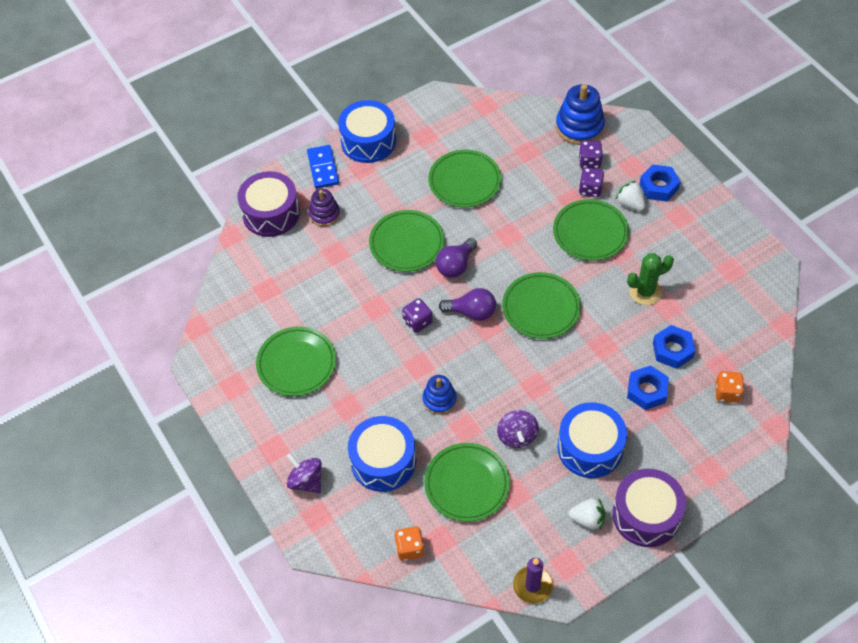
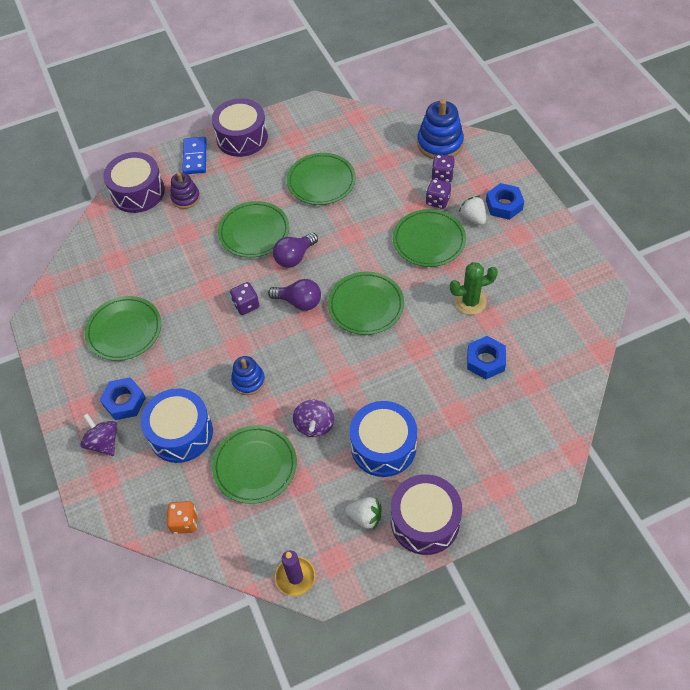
camera: 10 degrees right, 0 degrees up
blue drum [338,100,396,163] -> purple drum [212,98,268,157]
blue nut [627,365,669,410] -> blue nut moved to [99,377,146,420]
orange dice [715,371,744,403] -> none

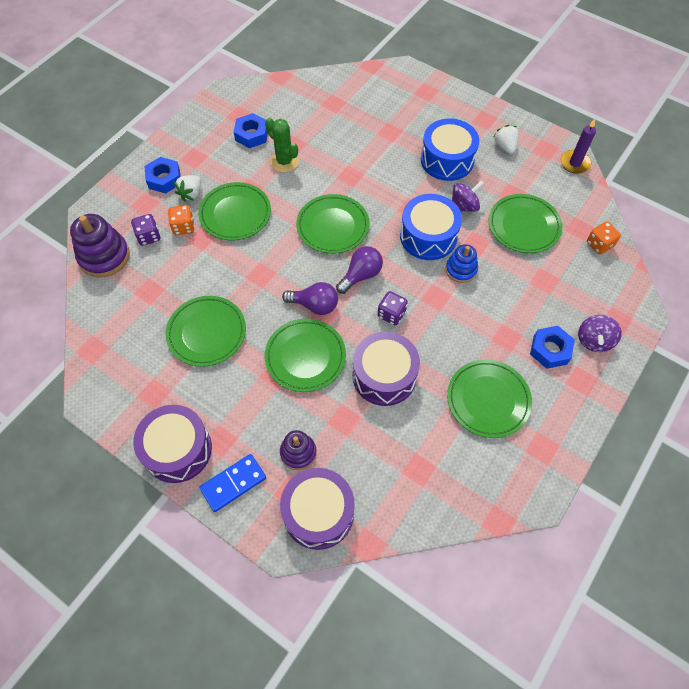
camera: 125 degrees left, 5 degrees up
blue drum [141,388,213,463] -> blue drum moved to [400,194,462,260]
purple light bulb [268,279,321,311] -> purple light bulb turned 60 degrees clockwise [336,246,383,294]
purple drum [391,474,462,555] -> purple drum moved to [353,332,420,406]
blue stacking toy [417,99,464,159] -> purple stacking toy [70,214,130,277]
purple dice [426,179,451,209] -> orange dice [168,205,195,235]
blue nut [467,336,506,379] -> blue nut moved to [234,113,268,148]

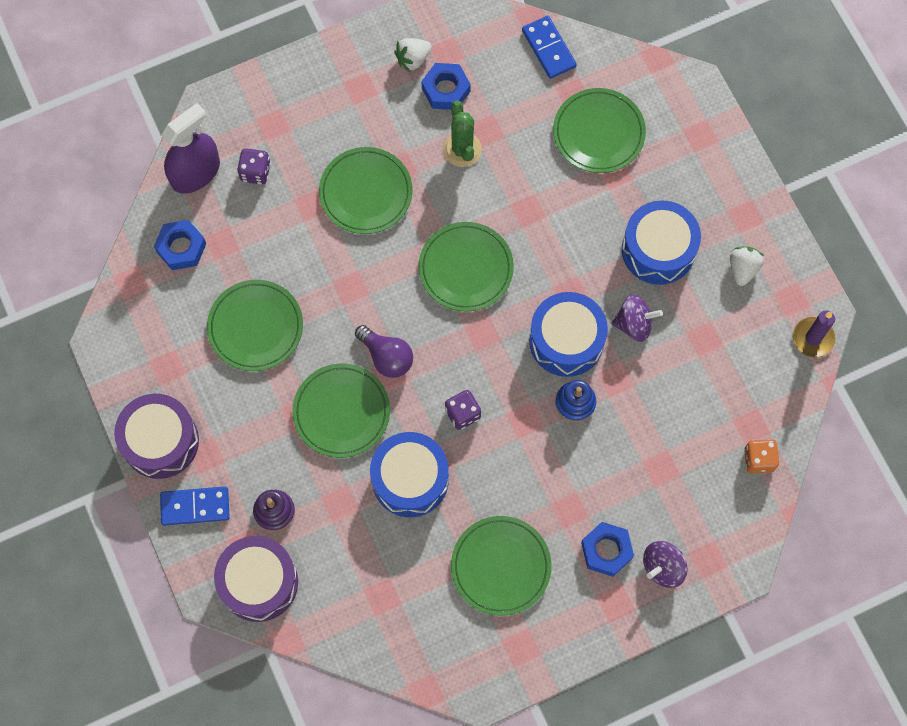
camera: 30 degrees right, 10 degrees up
purple stacking toy [70,214,130,277] -> purple spray bottle [161,103,220,194]
blue nut [145,157,181,193] -> blue nut moved to [154,220,206,270]
orange dice [168,205,195,235] -> none
white strawberry [174,175,201,202] -> white strawberry moved to [394,38,432,72]
purple light bulb [336,246,383,294] -> none
purple drum [353,332,420,406] -> blue drum [370,432,449,517]
green plate [489,194,562,253] -> green plate moved to [553,88,646,173]
none -> blue domino [522,16,577,79]

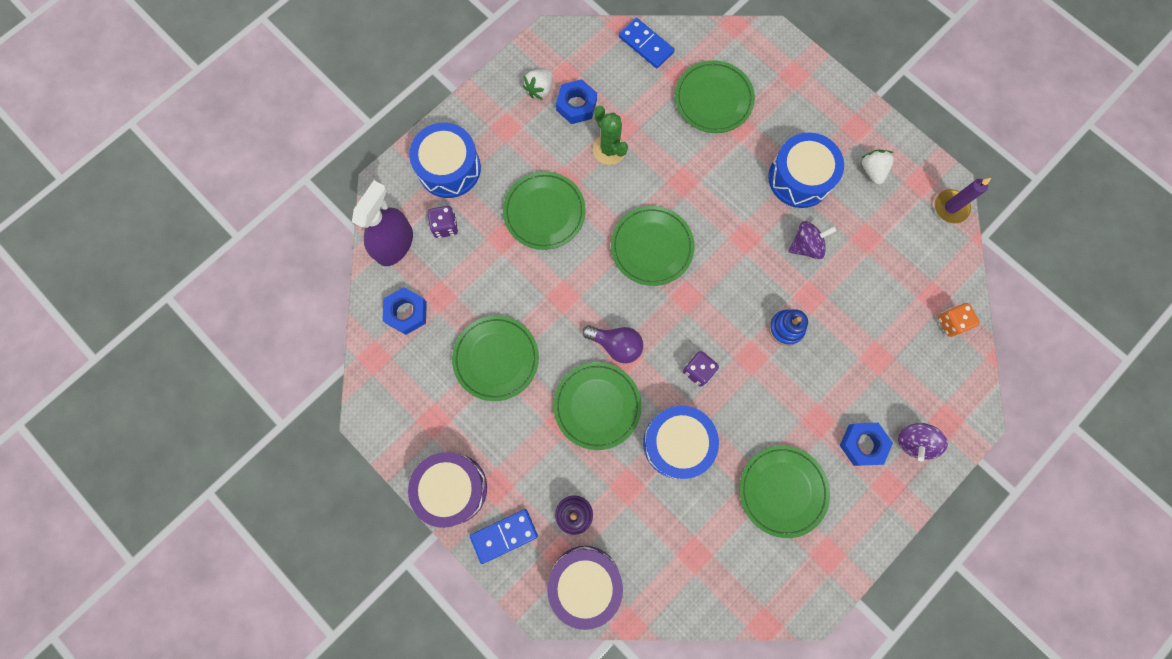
camera: 20 degrees left, 5 degrees up
blue drum [529,292,608,377] -> blue drum moved to [409,123,481,198]

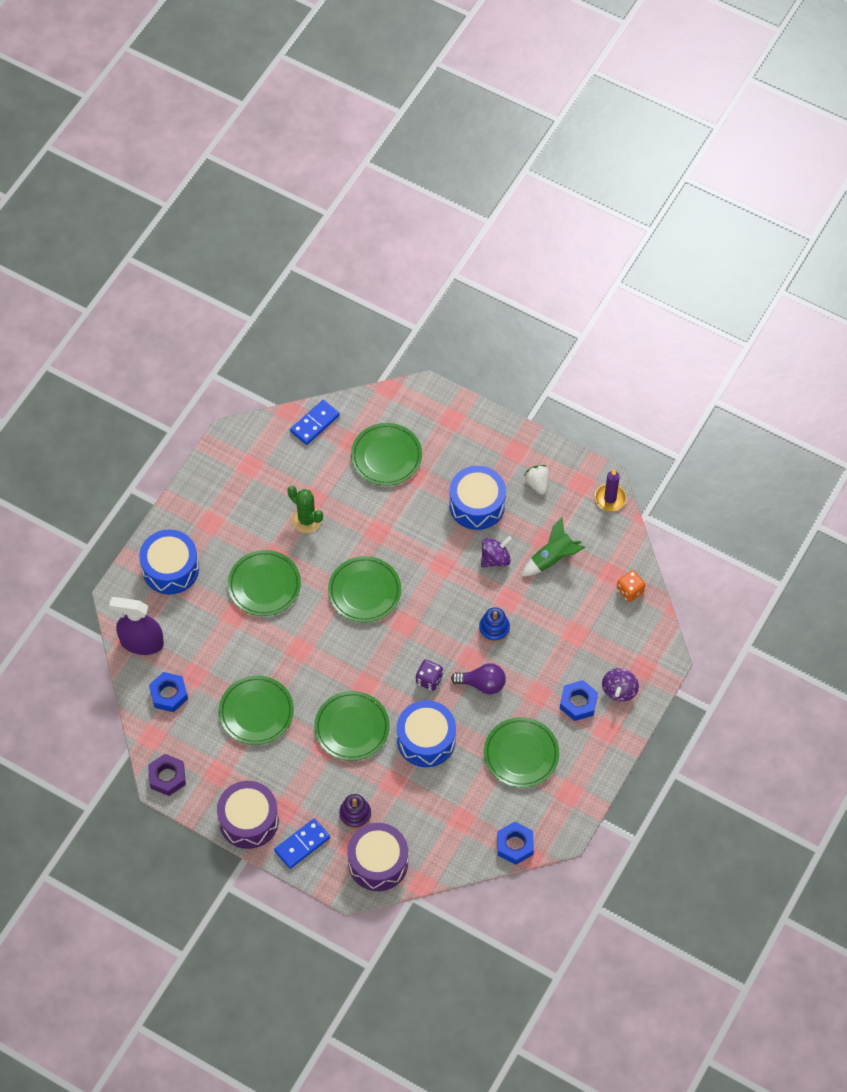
camera: 15 degrees left, 15 degrees down
purple spray bottle [352,181,413,266] -> purple spray bottle turned 90 degrees counterclockwise [109,597,164,655]
purple dice [428,206,458,238] -> none
white strawberry [523,69,553,100] -> none
blue nut [556,79,597,124] -> blue nut moved to [497,822,534,865]
purple light bulb [582,325,643,363] -> purple light bulb moved to [451,663,506,694]
blue domino [619,18,675,68] -> blue domino turned 75 degrees counterclockwise [290,400,340,445]
none -> purple nut [148,754,186,796]
none -> green rocket [521,518,585,576]

